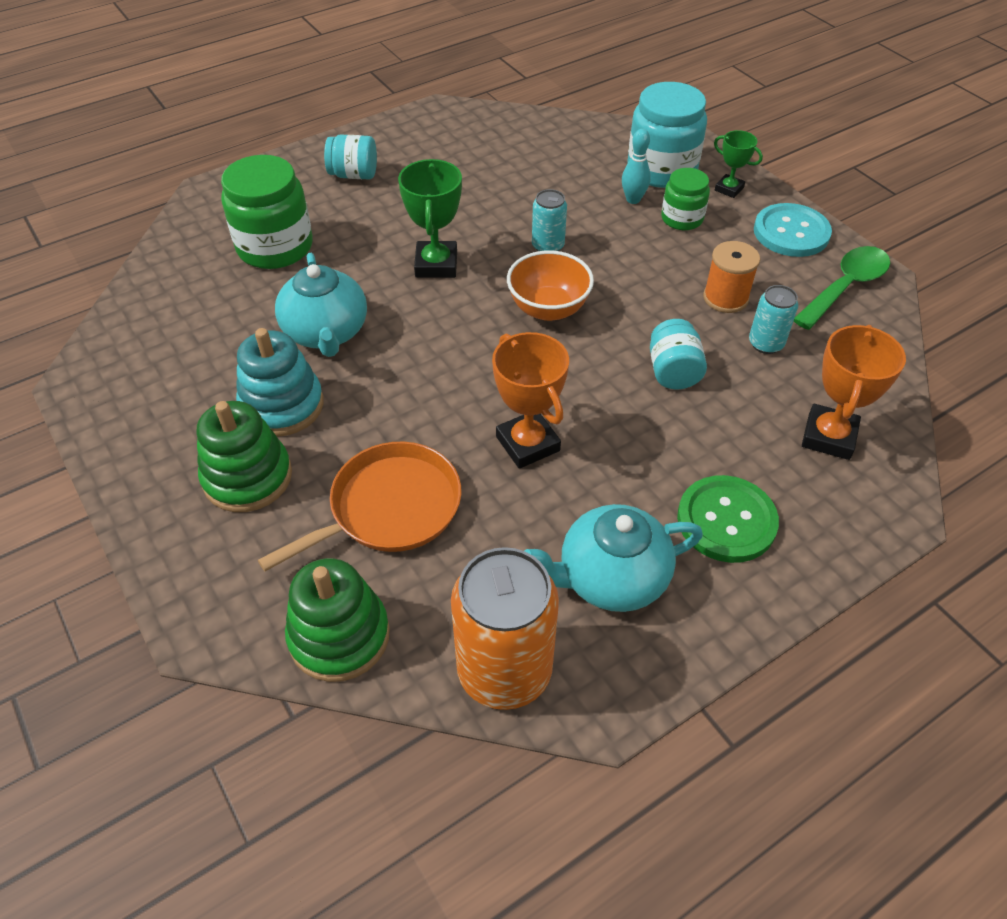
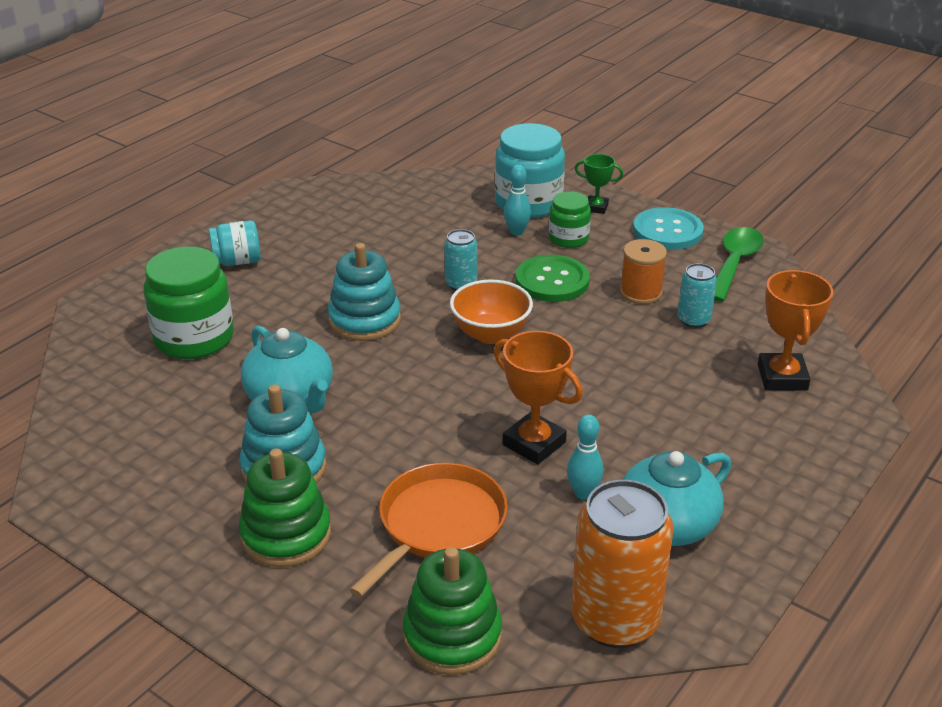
camera: 20 degrees left, 15 degrees down
green trophy [398,159,462,278] -> turquoise stacking toy [328,243,401,341]
turquoise jar [650,319,707,390] -> none
green button [677,475,779,563] -> green button moved to [516,255,590,302]
none -> turquoise bowling pin [567,415,604,500]

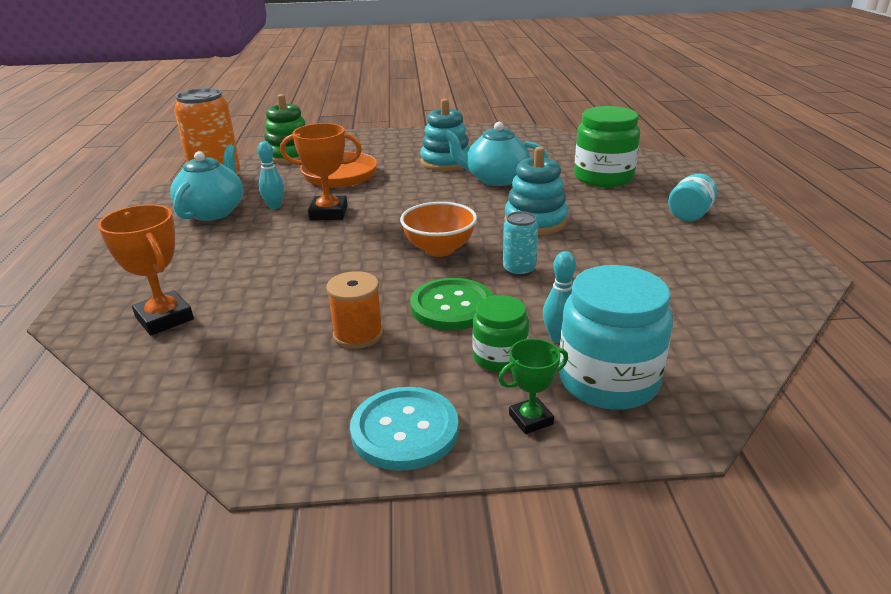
camera: 140 degrees right, 5 degrees down
green stacking toy [239,449,331,567] -> none
turquoise can [678,263,717,328] -> none
green spoon [714,227,764,302] -> none

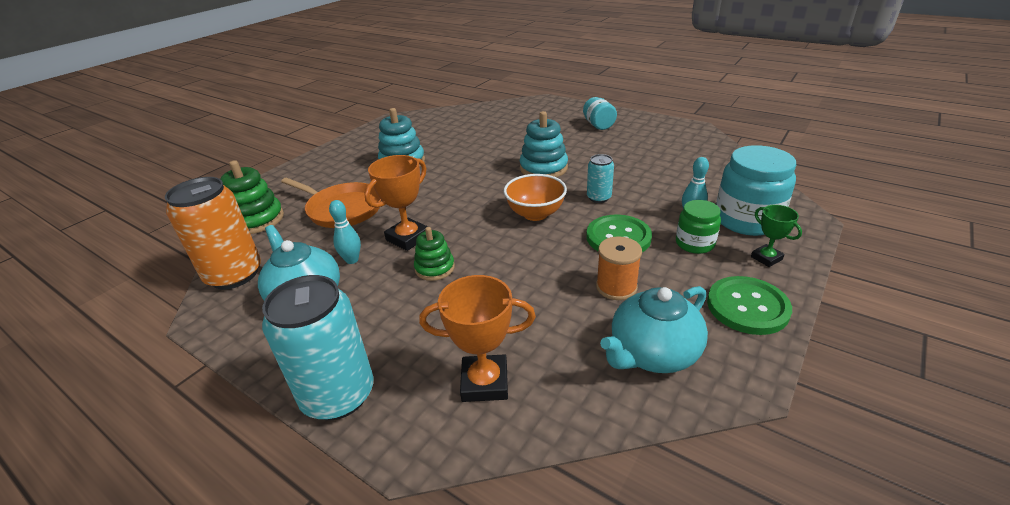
camera: 50 degrees left, 5 degrees up
turquoise button [350,387,459,471] -> green button [707,276,792,335]
turquoise teapot [443,122,548,186] -> turquoise teapot moved to [600,286,708,373]
green trophy [498,338,568,434] -> green trophy turned 45 degrees counterclockwise [751,205,802,267]
green jar [574,106,640,187] -> none
none -> turquoise can [262,275,374,420]
none -> green stacking toy [414,227,455,281]

